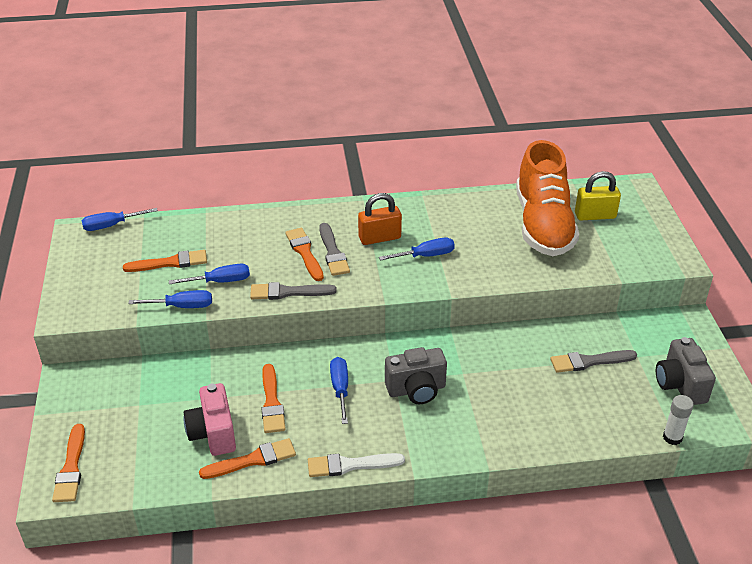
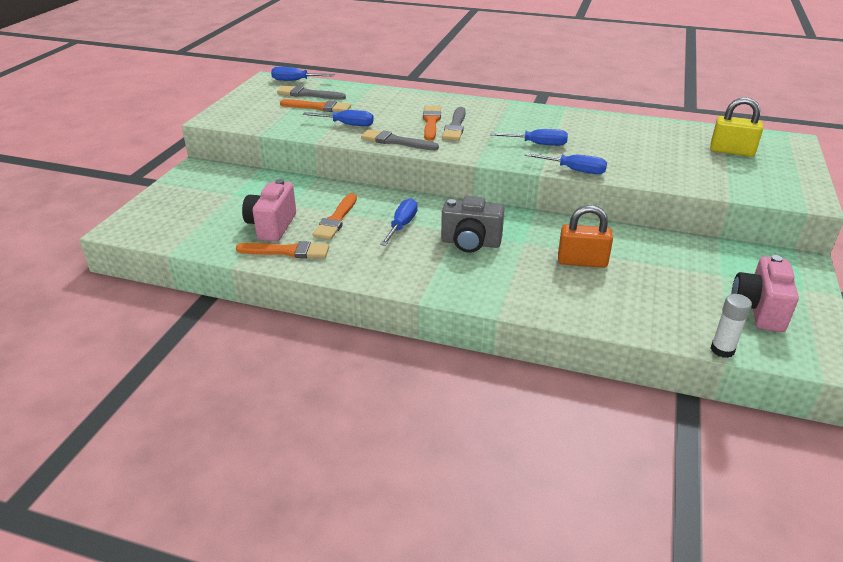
camera: 25 degrees right, 5 degrees down
orange brush [52,424,85,502] -> none
blue screwdriver [128,290,212,308] -> blue screwdriver moved to [525,153,607,174]
white brush [308,453,405,477] -> none
orange padlock [358,193,402,245] -> orange padlock moved to [558,205,613,268]
orange shoe [516,140,579,256] -> none
grey brush [550,350,637,373] -> grey brush moved to [277,86,346,100]
grey camera [656,337,716,405] -> pink camera [731,255,799,332]

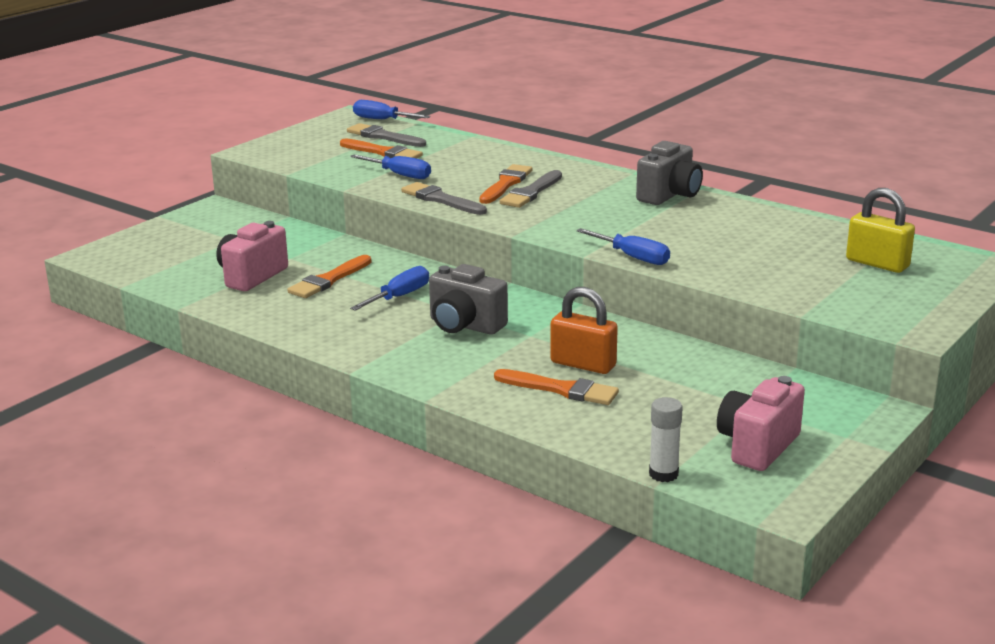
camera: 20 degrees right, 10 degrees down
orange brush [236,241,329,258] -> orange brush moved to [494,369,619,405]
blue screwdriver [490,129,568,146] -> none
none -> grey camera [636,141,703,205]

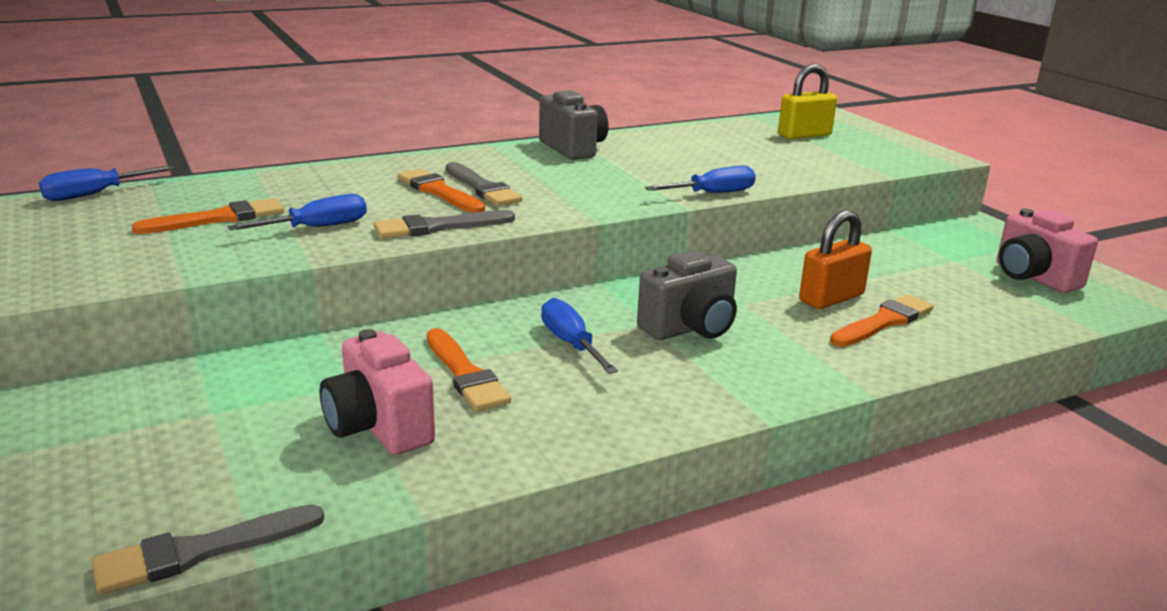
camera: 65 degrees left, 0 degrees up
grey brush [347,123,426,147] -> grey brush moved to [92,504,325,595]
white glue stick [649,397,683,482] -> none

